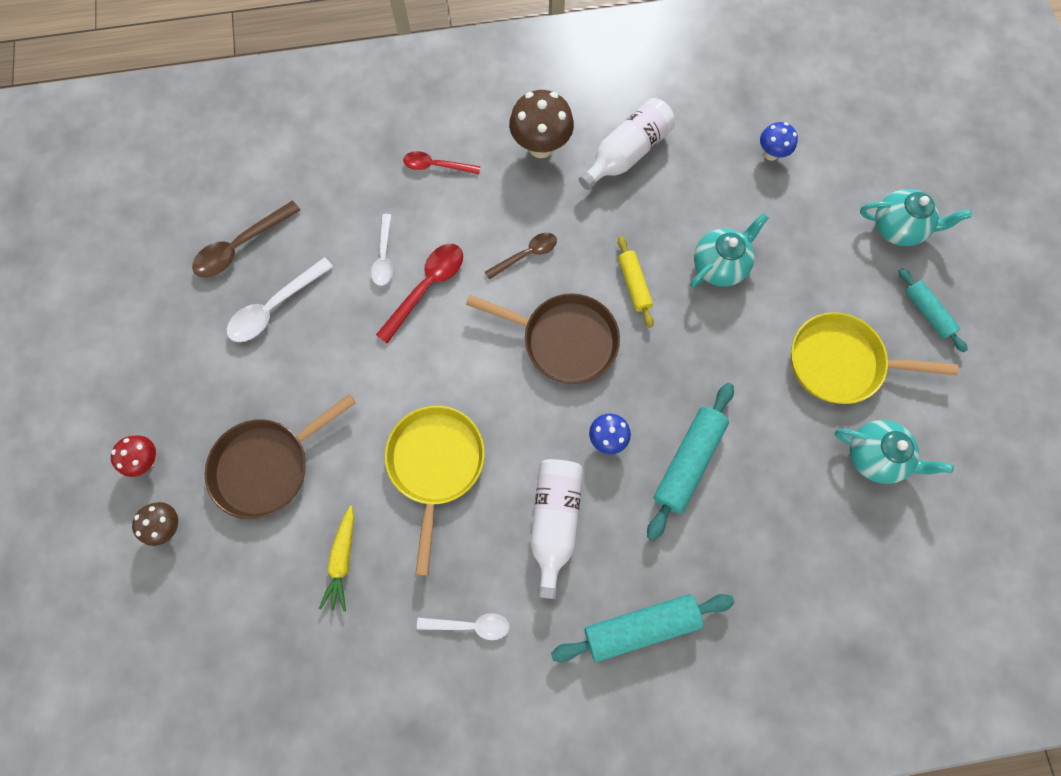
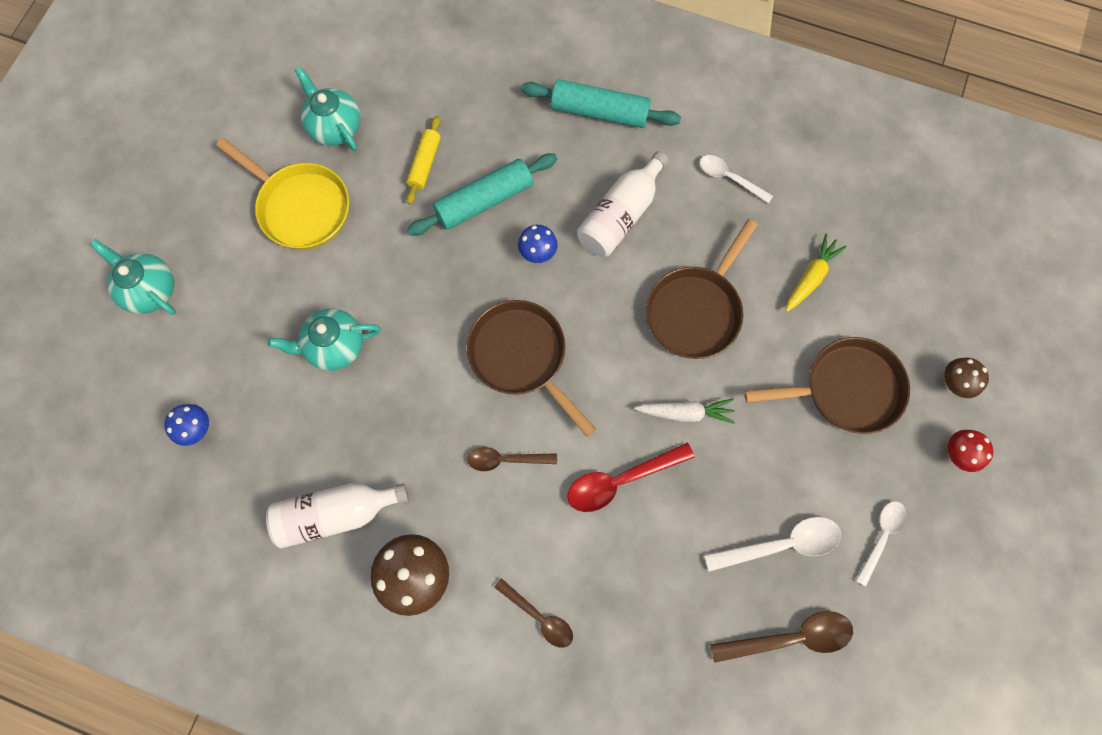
camera: 150 degrees left, 0 degrees up
white spoon [371,214,393,286] -> white spoon moved to [856,501,907,587]
yellow pan [385,406,485,576] -> brown pan [646,219,758,359]
red spoon [403,151,480,175] -> brown spoon [494,578,573,648]
yellow rolling pin [618,236,654,328] -> yellow rolling pin moved to [406,116,441,204]
turquoise rolling pin [898,268,968,352] -> none
none -> white carrot [634,398,735,424]

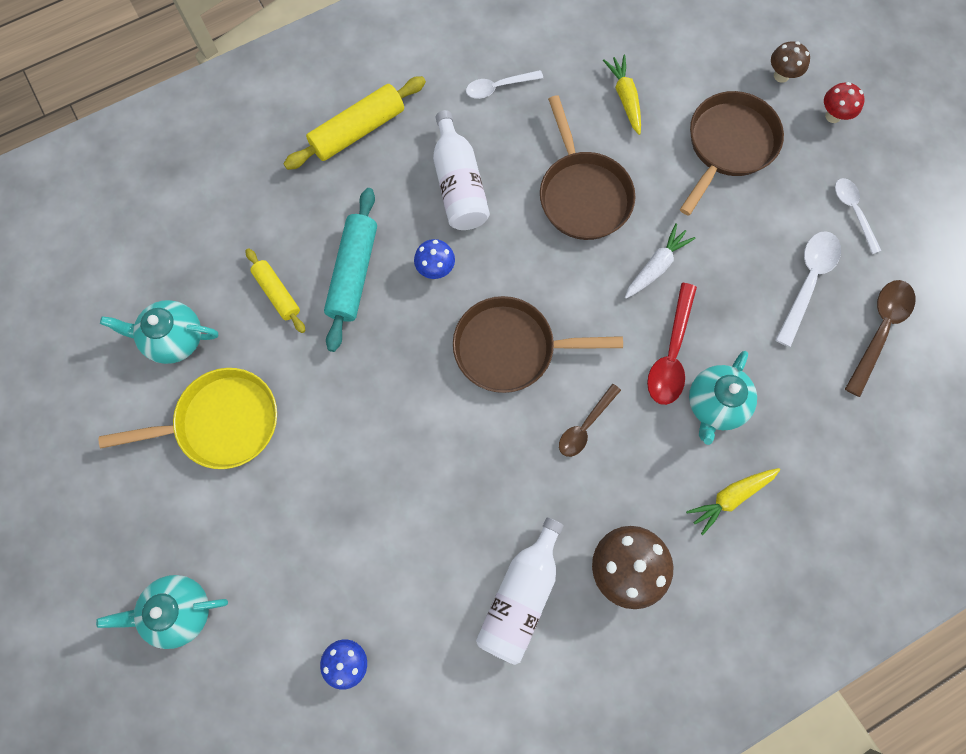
camera: 50 degrees left, 0 degrees up
turquoise teapot [268,308,381,371] -> turquoise teapot moved to [689,351,757,445]
brown spoon [494,578,573,648] -> yellow carrot [686,468,780,535]
turquoise rolling pin [521,79,681,128] -> yellow rolling pin [284,76,426,170]

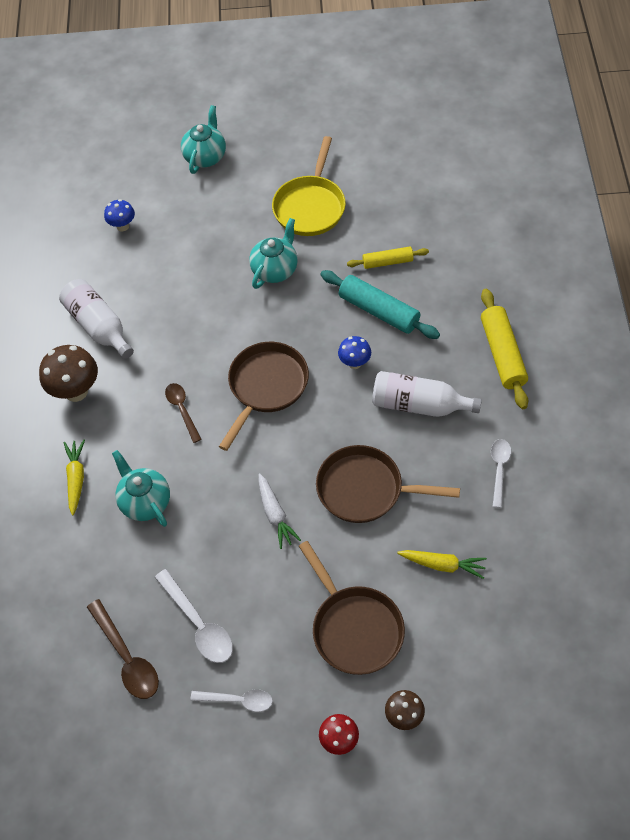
camera: 120 degrees right, 15 degrees down
turquoise teapot [100,300,218,364] -> turquoise teapot moved to [249,218,298,289]
red spoon [647,283,697,405] -> none

